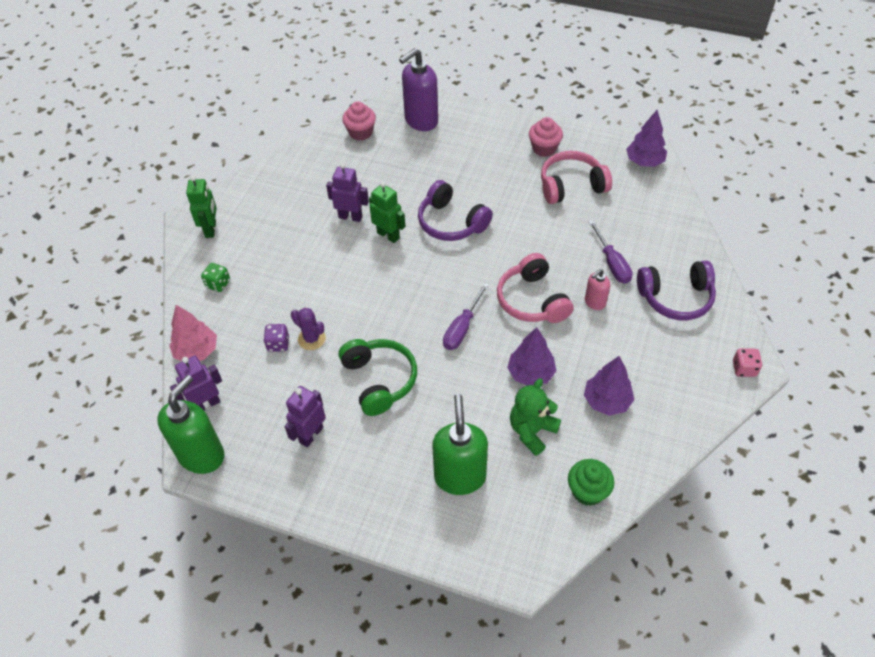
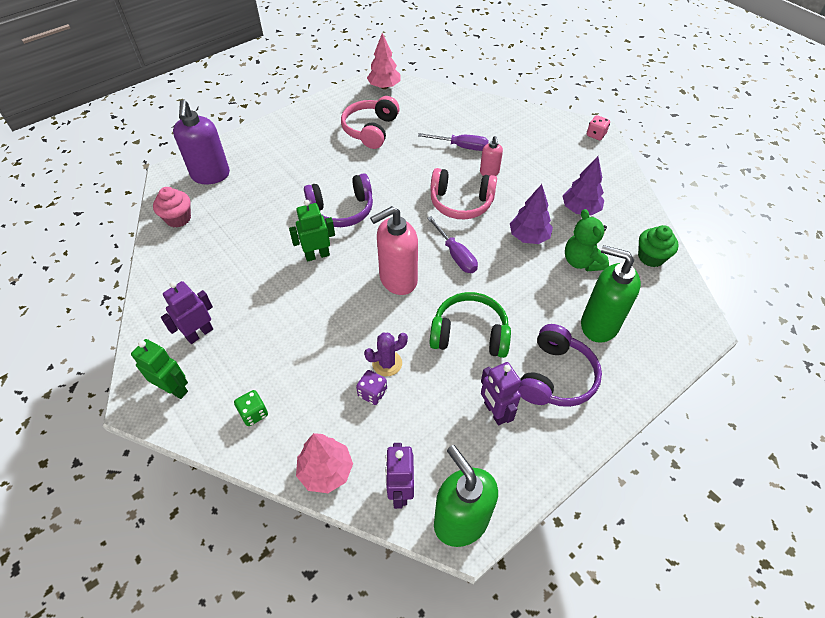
camera: 60 degrees left, 0 degrees up
purple robot [326,163,369,222] -> purple robot moved to [161,281,213,344]
pink cupcake [529,117,563,157] -> none
purple tree [626,110,667,167] -> pink tree [367,33,401,89]
purple headphones [637,260,716,320] -> purple headphones moved to [518,324,602,407]
none -> pink soap dispenser [370,206,418,295]

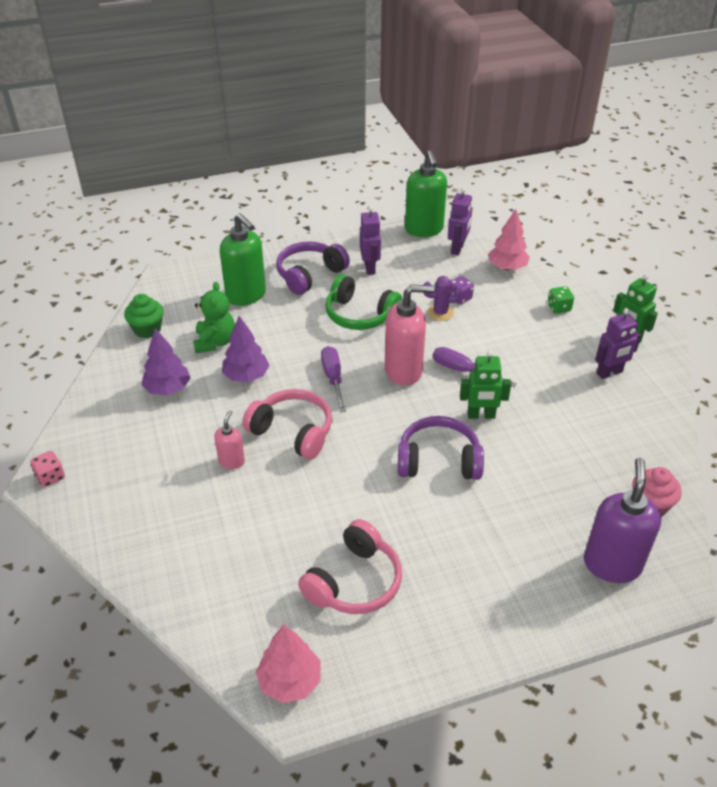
camera: 160 degrees left, 10 degrees down
purple screwdriver [418,133,489,151] -> purple screwdriver moved to [433,347,517,387]

